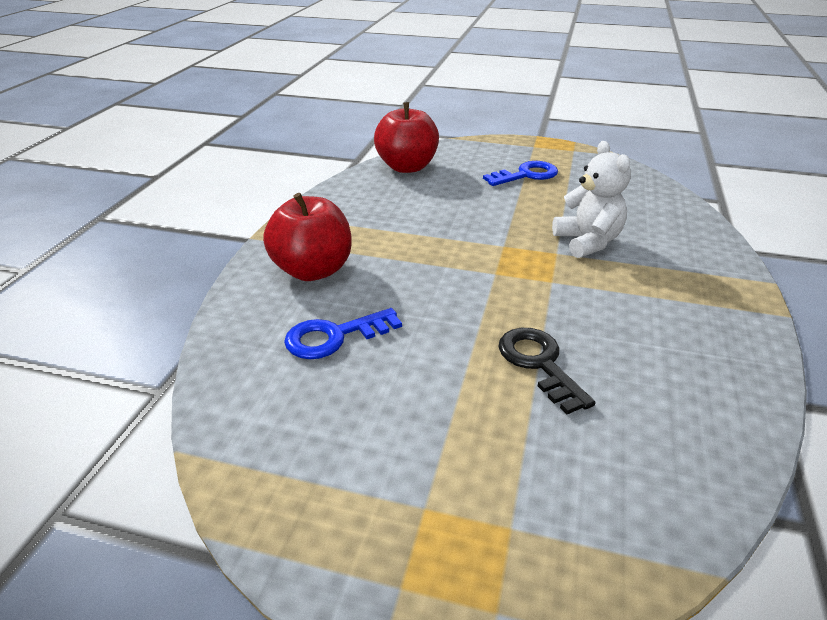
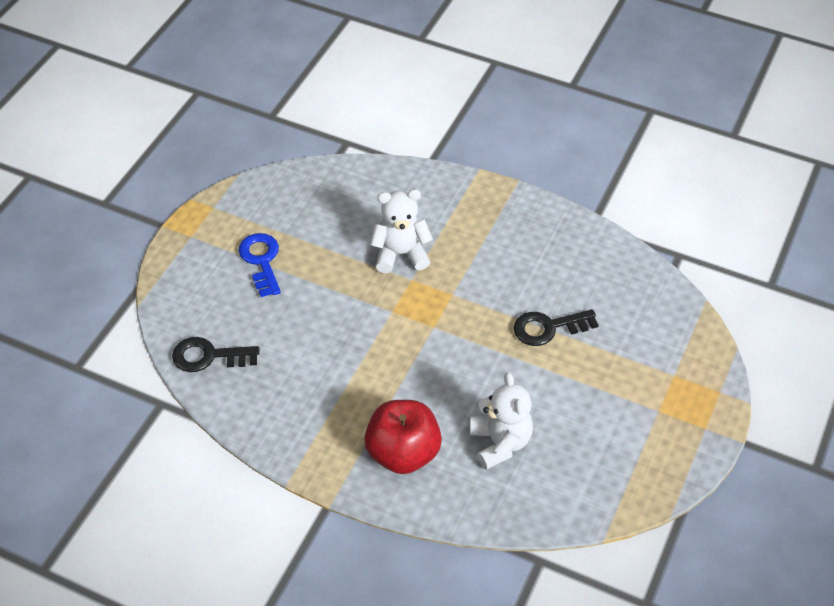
camera: 80 degrees left, 15 degrees up
blue key [284,308,402,359] -> white teddy bear [470,372,533,470]
red apple [374,102,439,173] -> black key [172,337,260,372]

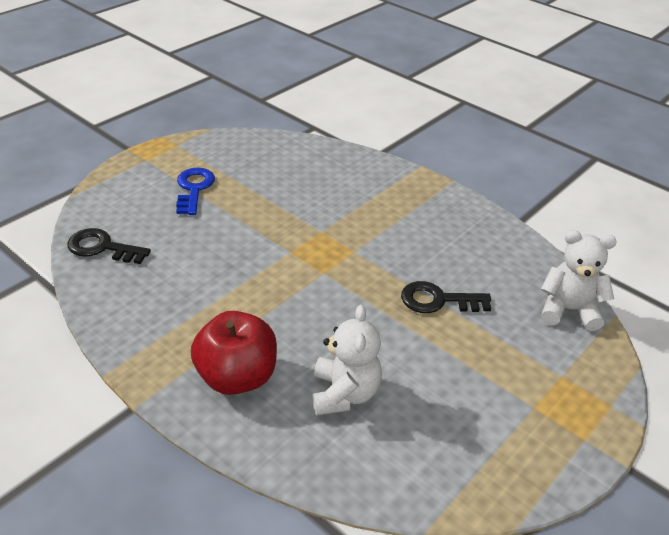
camera: 15 degrees right, 10 degrees down
white teddy bear [370,189,433,273] -> white teddy bear moved to [541,230,617,331]

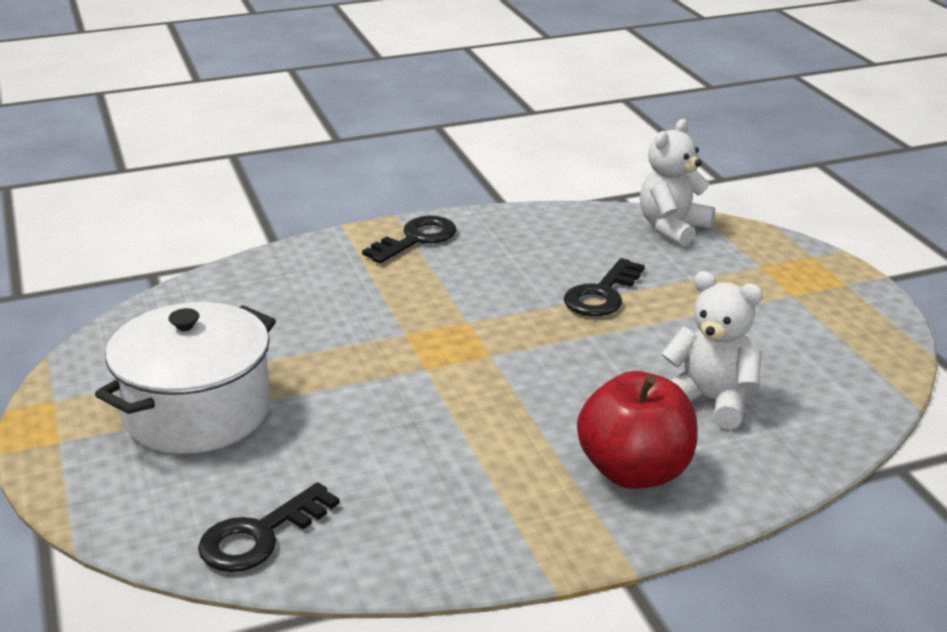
camera: 60 degrees left, 10 degrees down
blue key [176,168,215,215] -> white pot [95,302,276,454]
none -> black key [362,216,456,264]

